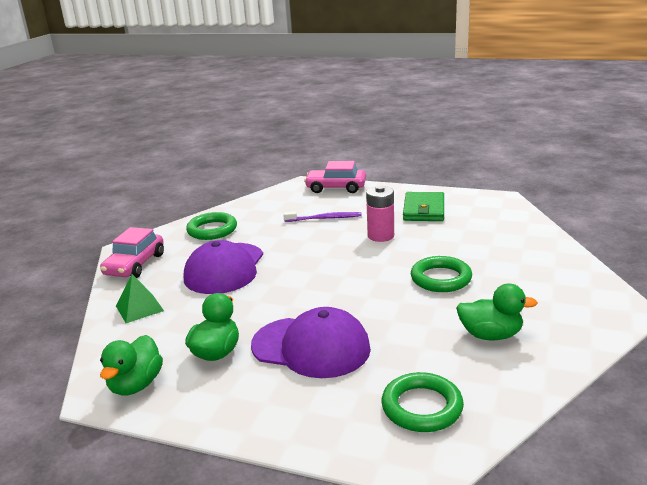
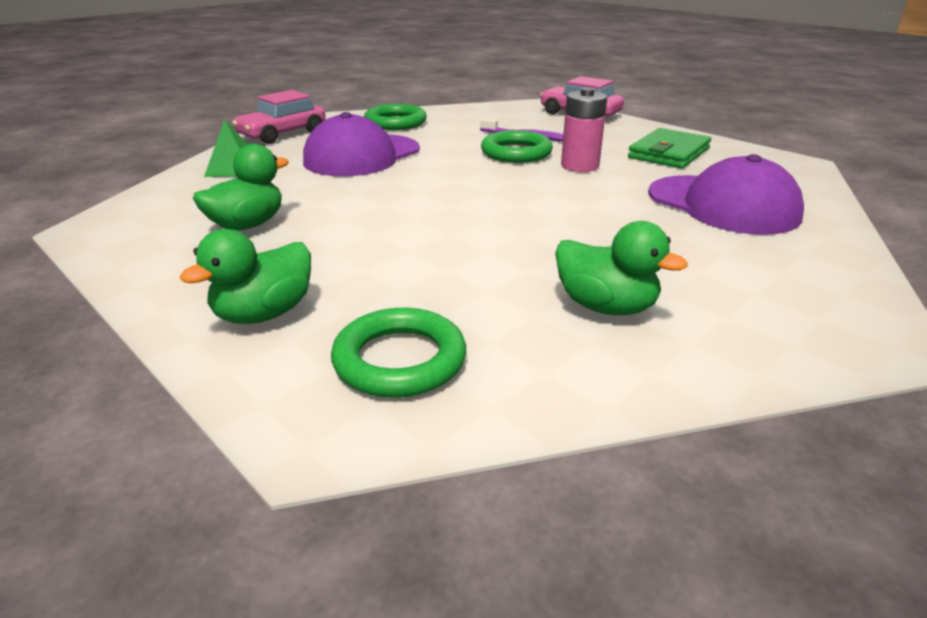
camera: 25 degrees right, 5 degrees up
green duck [100,335,163,396] -> green duck moved to [180,229,311,324]
purple cap [251,307,371,378] -> purple cap moved to [648,154,804,235]
green ring [411,256,472,292] -> green ring moved to [481,130,553,163]

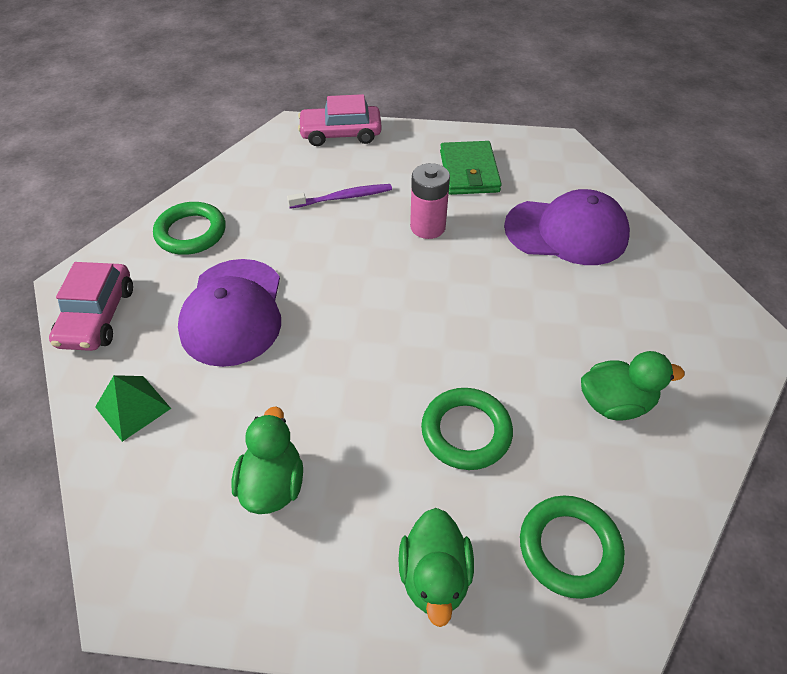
camera: 40 degrees left, 20 degrees up
green ring [481,130,553,163] -> green ring moved to [421,388,513,470]

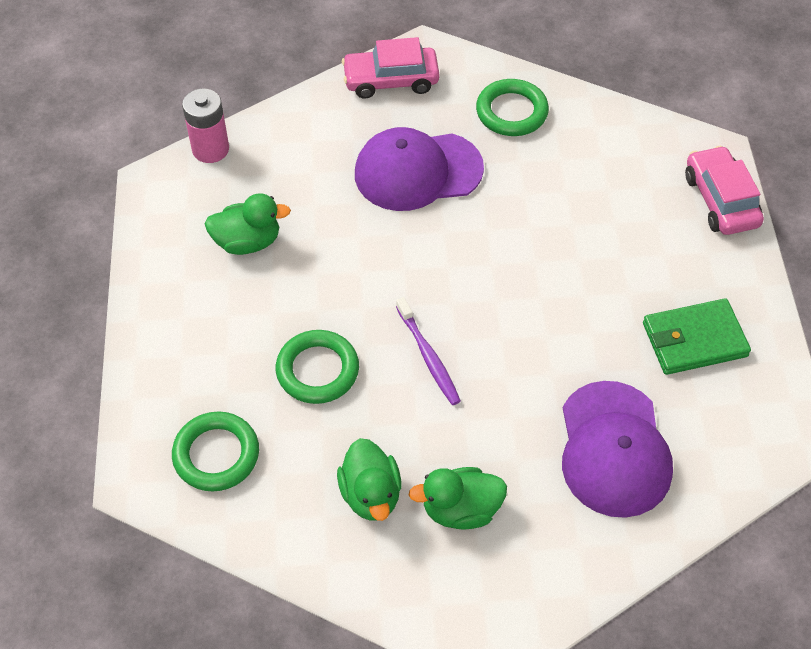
camera: 80 degrees right, 5 degrees up
green pyramid [95,375,171,442] -> none
purple toothbrush [287,184,392,209] -> purple toothbrush moved to [396,297,461,405]
green duck [398,508,474,627] -> green duck moved to [409,467,507,530]
pink battery [410,163,450,239] -> pink battery moved to [182,89,229,163]

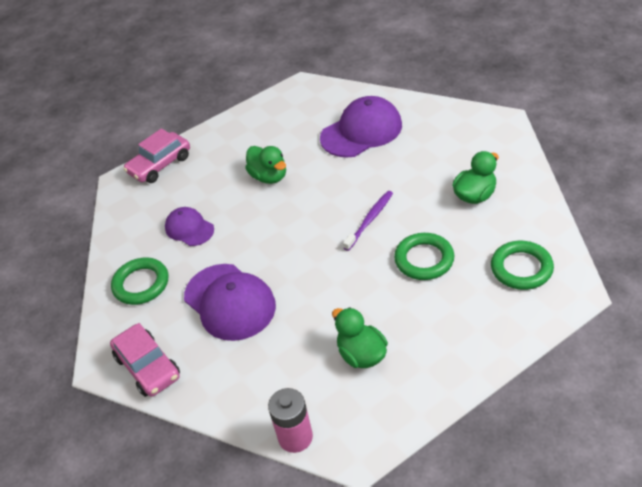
camera: 115 degrees left, 10 degrees down
green duck [409,467,507,530] -> green duck moved to [245,146,286,184]
green wallet [643,298,751,375] -> none
none -> purple cap [165,207,214,246]

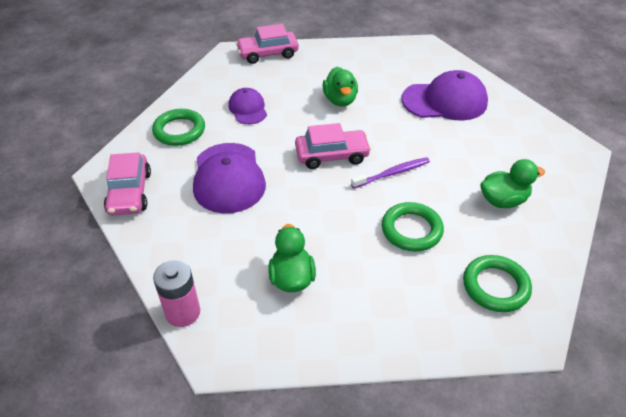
camera: 25 degrees right, 0 degrees up
none -> pink car [295,123,371,169]

